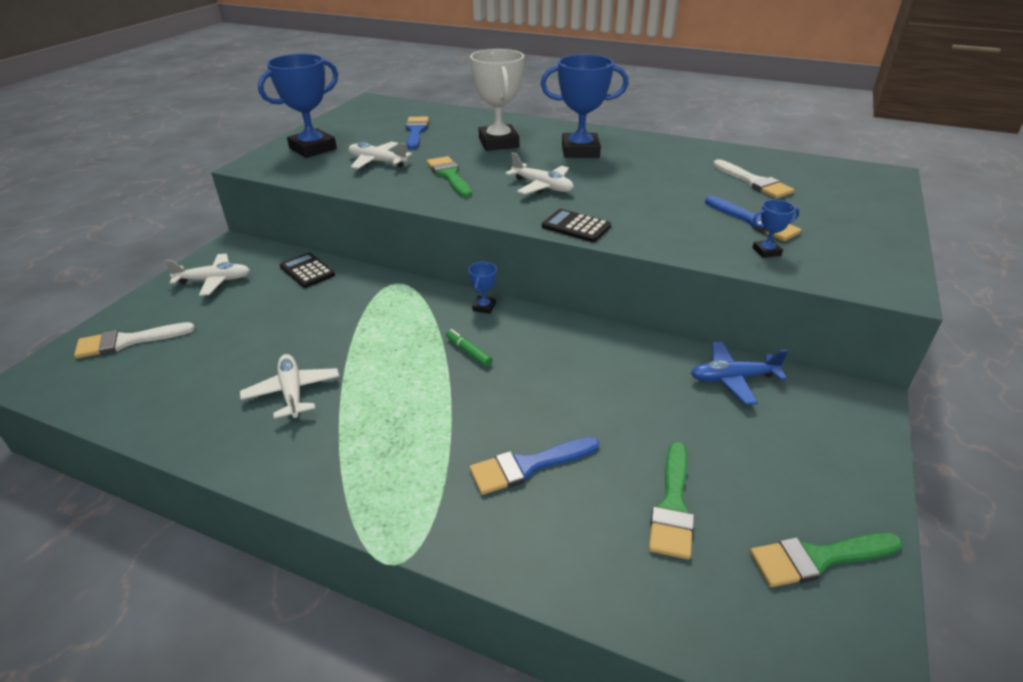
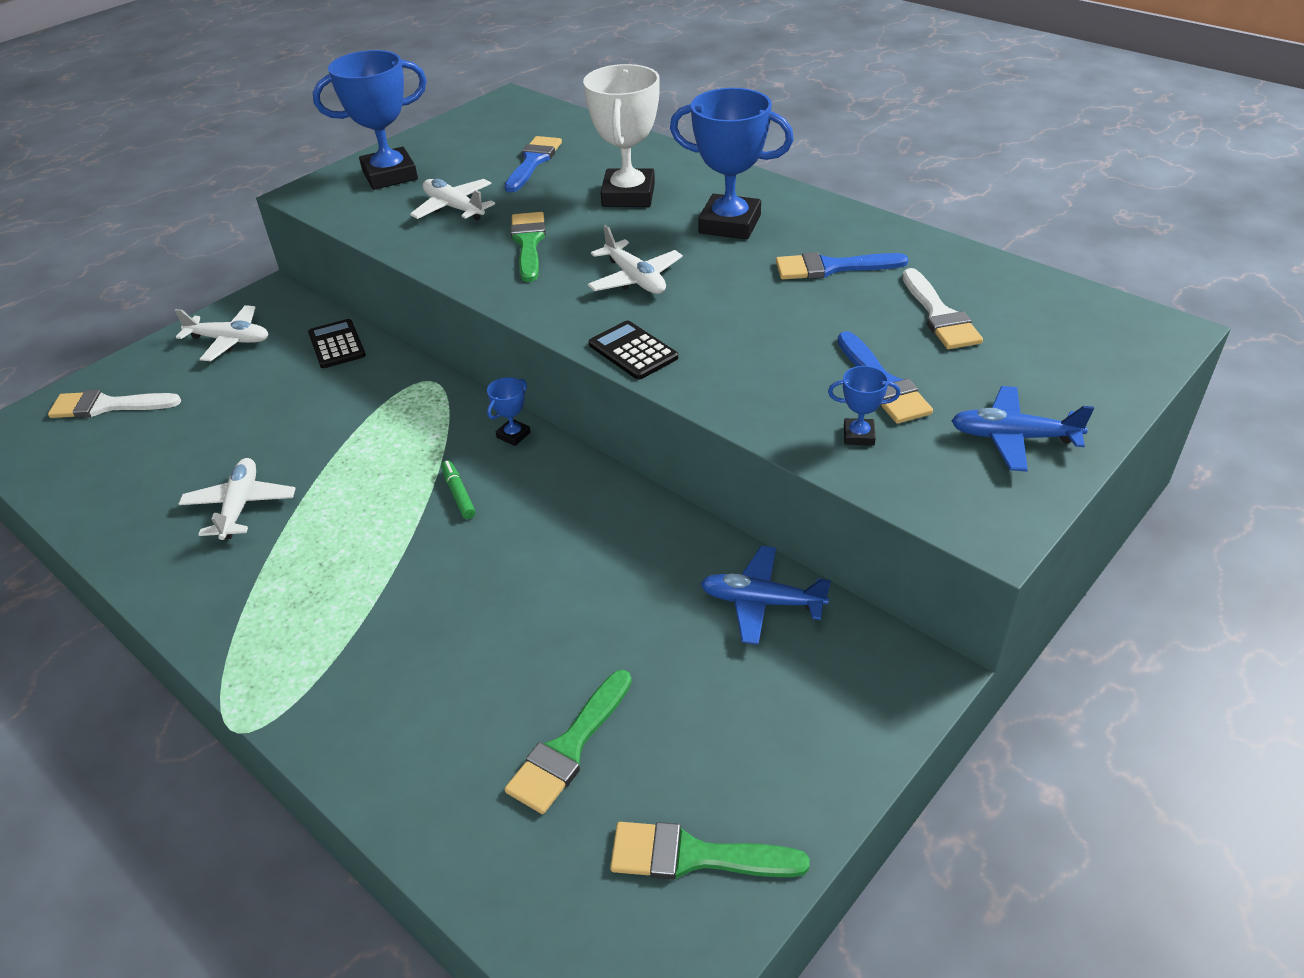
camera: 20 degrees right, 5 degrees up
blue brush [470,437,599,495] -> blue brush moved to [776,252,908,279]
none -> blue plane [951,386,1094,472]

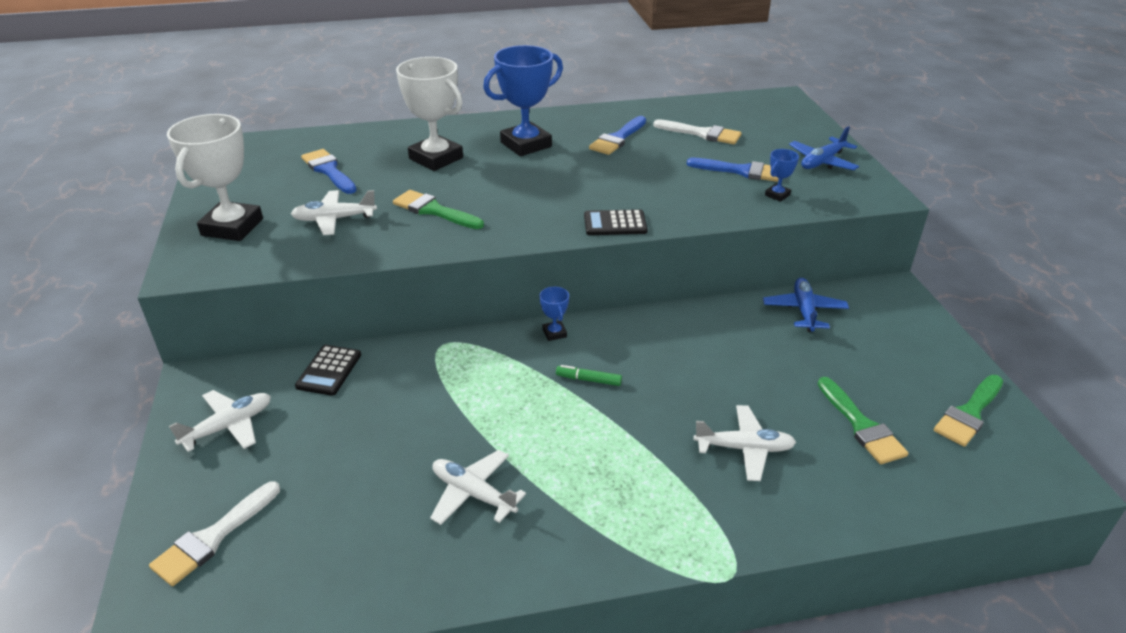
camera: 55 degrees left, 5 degrees down
black calculator [308,319,366,368] -> black calculator turned 90 degrees counterclockwise [295,345,361,396]
blue trophy [313,50,427,190] -> white trophy [167,114,263,241]
white plane [588,225,683,294] -> white plane moved to [694,405,796,481]
blue plane [700,546,831,645] -> blue plane turned 135 degrees clockwise [763,278,849,332]

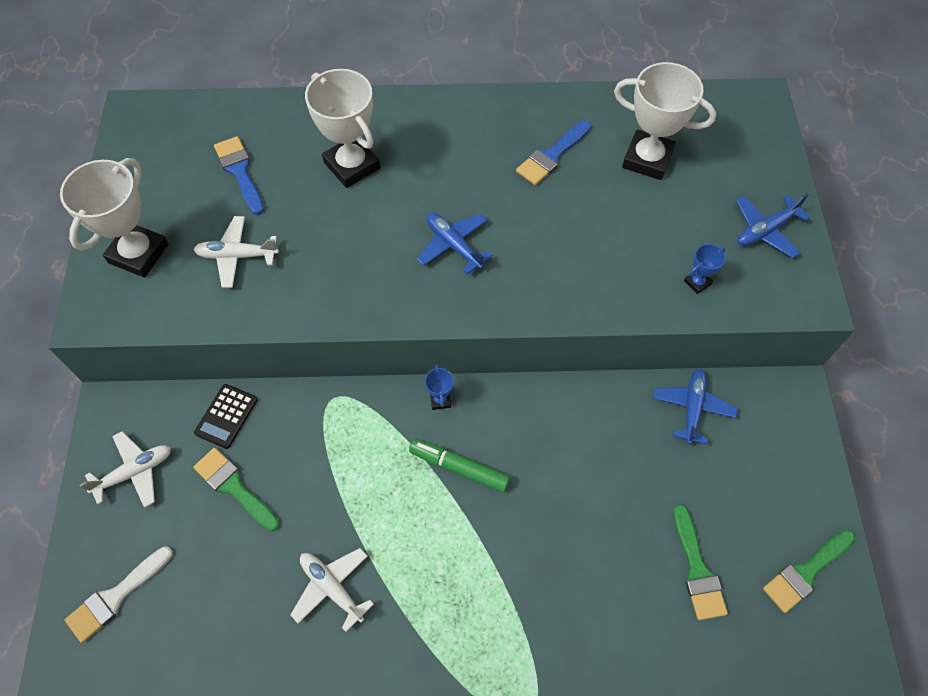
camera: 10 degrees right, 25 degrees up
green brush [393,190,484,229] -> green brush moved to [193,448,279,531]
blue trophy [483,45,563,156] -> none
green marker [556,365,622,386] -> green marker [409,439,510,493], size x1.68
black calculator [584,209,648,235] -> none
white brush [653,119,741,144] -> white trophy [614,62,716,180]
blue brush [687,158,779,182] -> none
white plane [694,405,796,481] -> none
none -> blue plane [417,212,493,274]

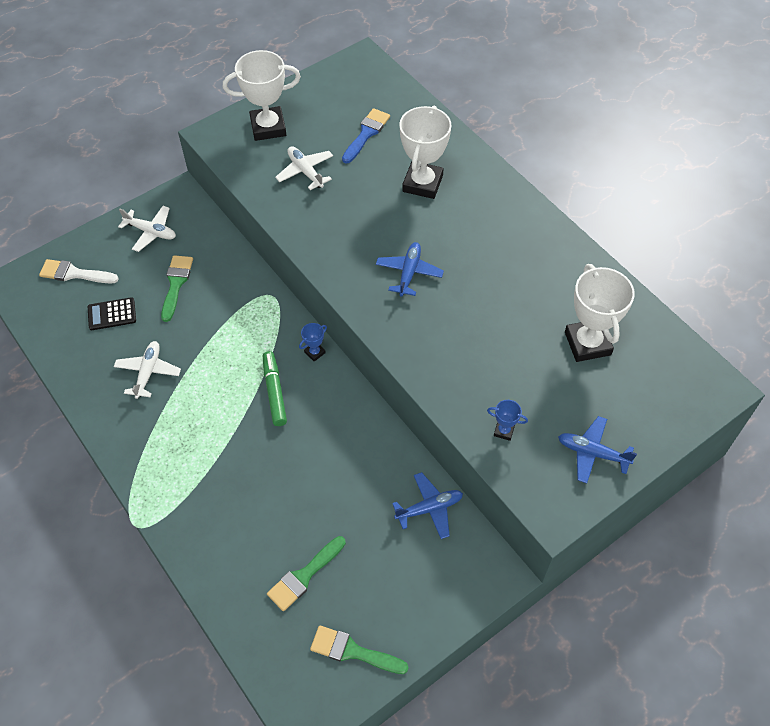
camera: 55 degrees right, 5 degrees down
black calculator [194,384,257,449] -> black calculator moved to [88,297,136,330]
blue brush [516,120,591,185] -> none

